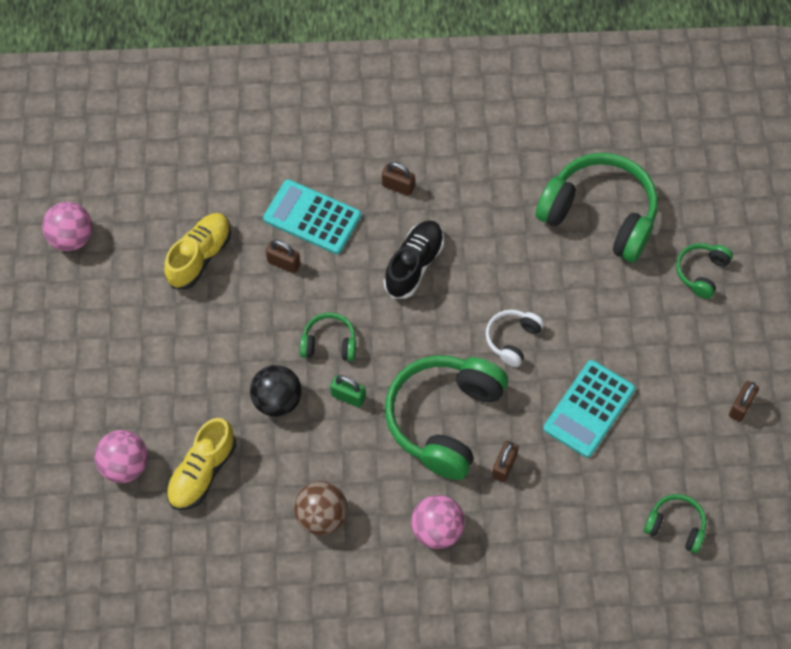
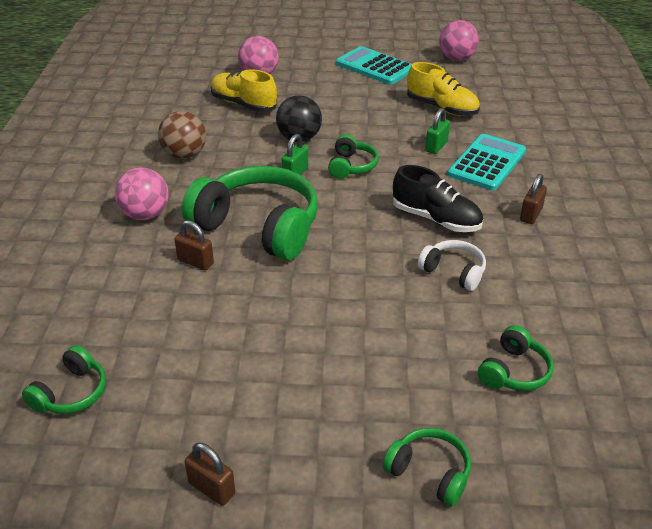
camera: 95 degrees right, 25 degrees down
brown padlock [266,240,301,273] -> green padlock [425,108,450,154]
white headphones [486,310,544,367] -> white headphones moved to [418,240,486,291]
green headphones [536,153,658,262] -> green headphones [478,325,553,391], size x0.48
turquoise calculator [543,360,635,458] -> turquoise calculator moved to [336,46,412,85]

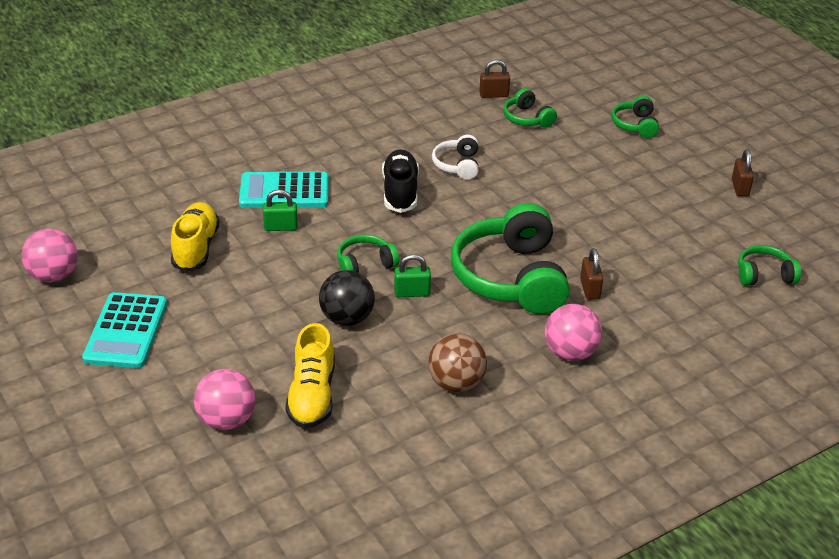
camera: 125 degrees left, 0 degrees up
green headphones [478,325,553,391] -> green headphones turned 120 degrees counterclockwise [503,88,557,128]
brown padlock [520,174,547,224] -> brown padlock moved to [479,60,510,98]

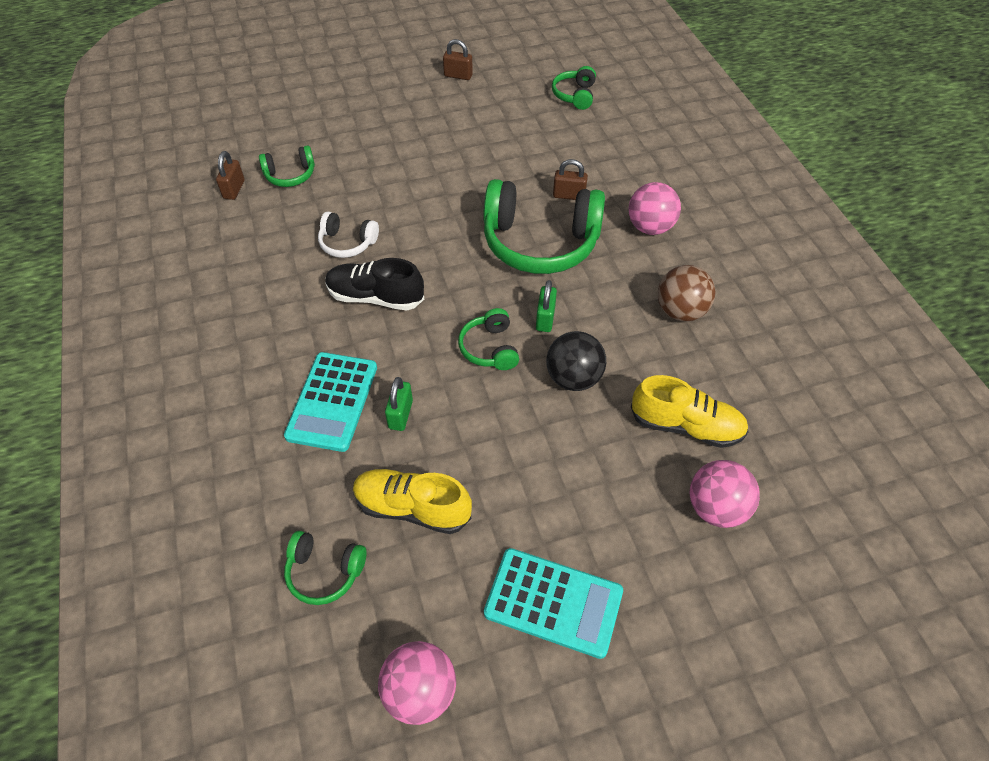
camera: 75 degrees left, 15 degrees up
green headphones [612,96,659,138] -> green headphones moved to [284,531,366,605]

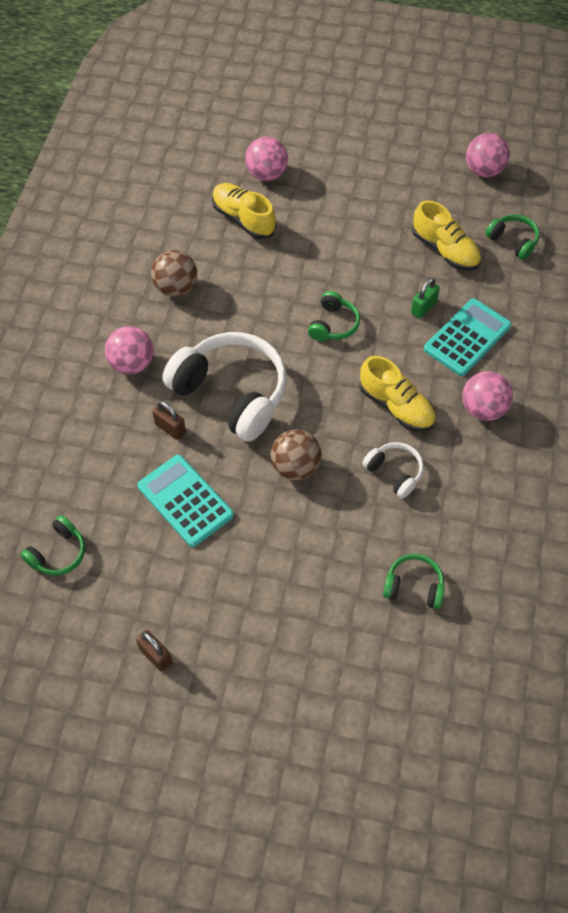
camera: 150 degrees left, 5 degrees up
brown padlock [216,151,245,200] -> none
black shoe [325,258,424,310] -> yellow shoe [359,356,436,432]
green headphones [483,179,605,274] -> white headphones [162,332,287,442]
turquoise calculator [484,548,623,659] -> turquoise calculator moved to [137,455,234,547]
green padlock [536,280,557,332] -> none
black ball [546,331,606,391] -> none
none -> brown ball [271,429,322,480]
none -> pink ball [462,371,513,421]

